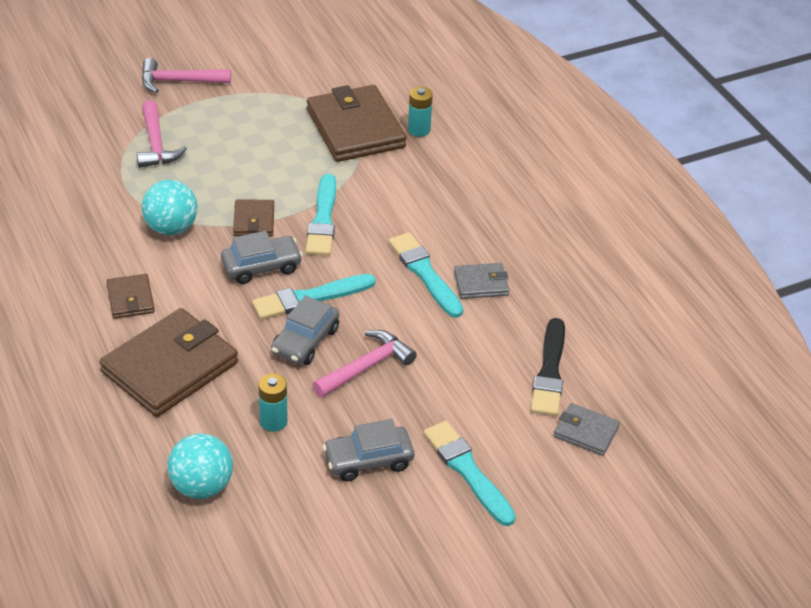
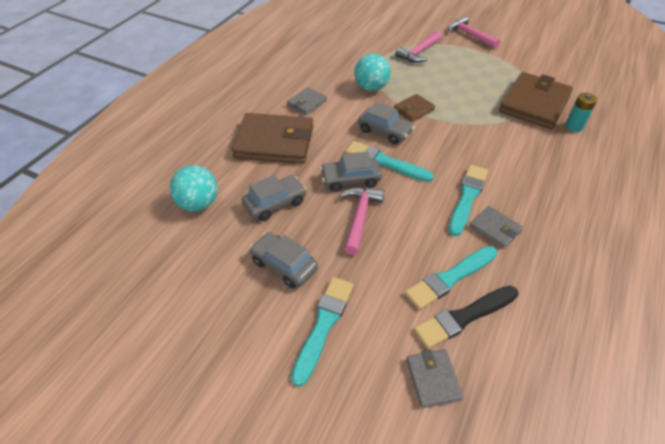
camera: 55 degrees right, 5 degrees up
brown wallet [107,274,155,319] -> grey wallet [287,87,327,115]
turquoise battery [258,374,288,431] -> grey car [242,175,307,221]
turquoise brush [306,174,336,256] -> turquoise brush moved to [405,246,498,310]
pink hammer [312,330,417,398] -> pink hammer turned 90 degrees counterclockwise [340,187,384,255]

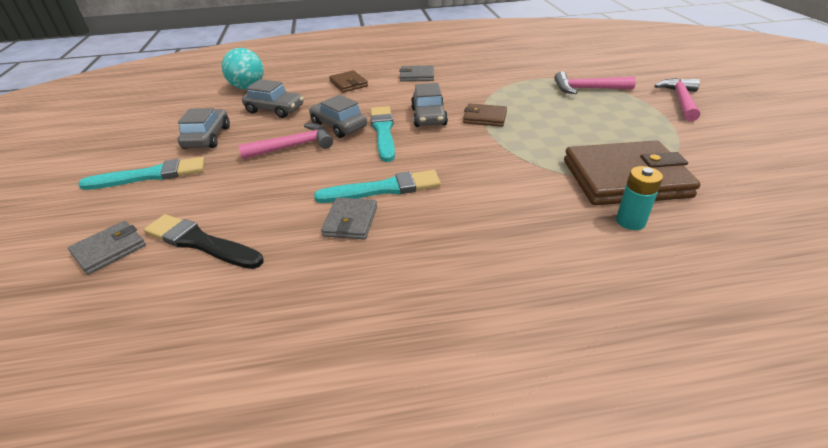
camera: 55 degrees right, 10 degrees down
brown wallet [232,113,313,164] -> brown wallet [329,70,368,93], size x0.49
turquoise ball [354,54,390,91] -> none
turquoise brush [405,246,498,310] -> none

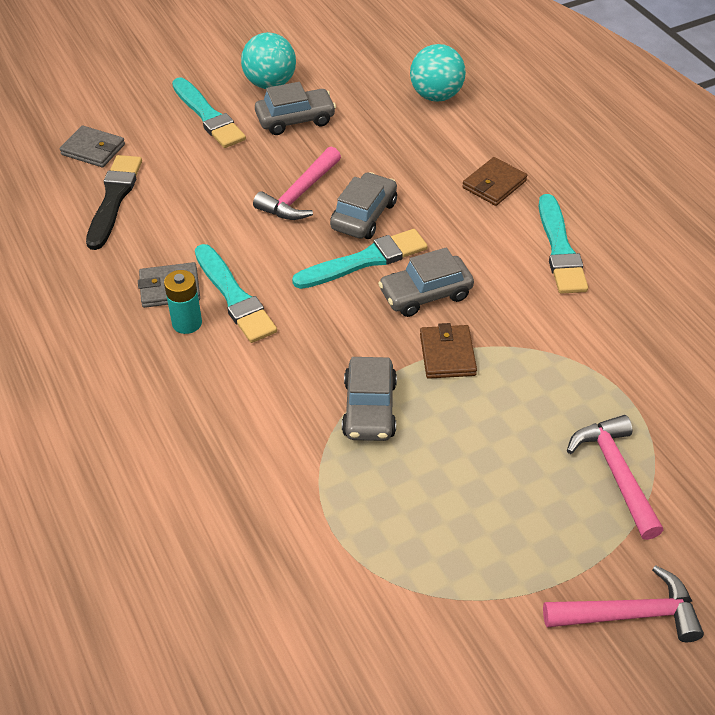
camera: 70 degrees right, 10 degrees up
pink hammer [238,123,333,160] -> pink hammer turned 75 degrees clockwise [253,147,341,220]
grey car [242,79,304,118] -> grey car moved to [342,357,397,441]
grey wallet [399,65,434,82] -> turquoise brush [539,194,588,294]
brown wallet [564,141,700,205] -> none
turquoise battery [616,166,663,230] -> turquoise battery moved to [164,270,202,334]
none -> turquoise ball [241,32,296,89]

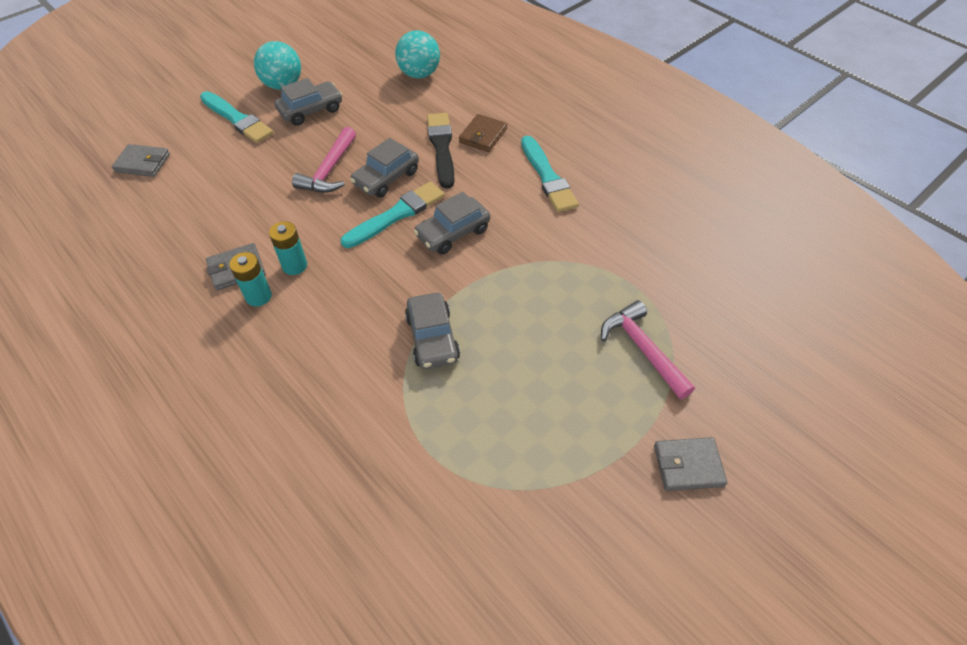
camera: 15 degrees left, 5 degrees up
black brush [86,155,142,250] -> black brush moved to [427,113,455,189]
turquoise brush [195,244,277,343] -> turquoise battery [269,221,307,275]
grey car [330,172,397,239] -> grey car turned 150 degrees counterclockwise [350,138,419,198]
brown wallet [420,323,477,379] -> none
pink hammer [543,565,704,642] -> grey wallet [654,437,728,491]

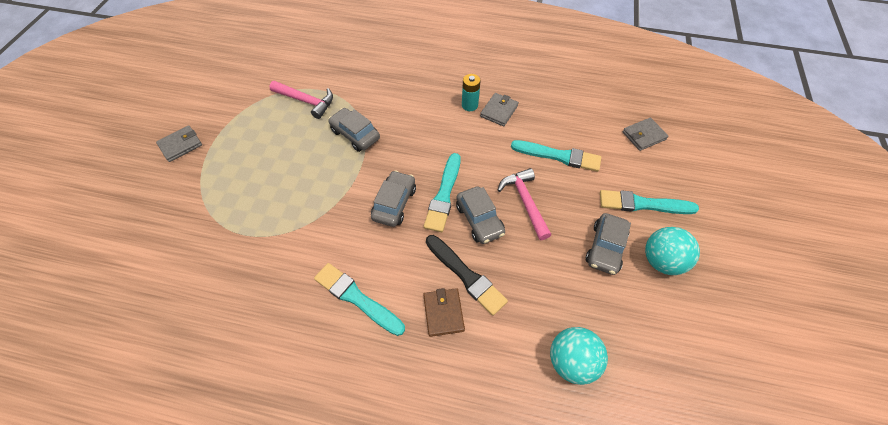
camera: 145 degrees right, 5 degrees up
turquoise battery [269,221,307,275] -> none
grey car [350,138,419,198] -> grey car turned 150 degrees clockwise [456,186,505,244]
pink hammer [601,300,695,399] -> pink hammer moved to [269,81,333,119]
none -> turquoise brush [511,140,601,172]

